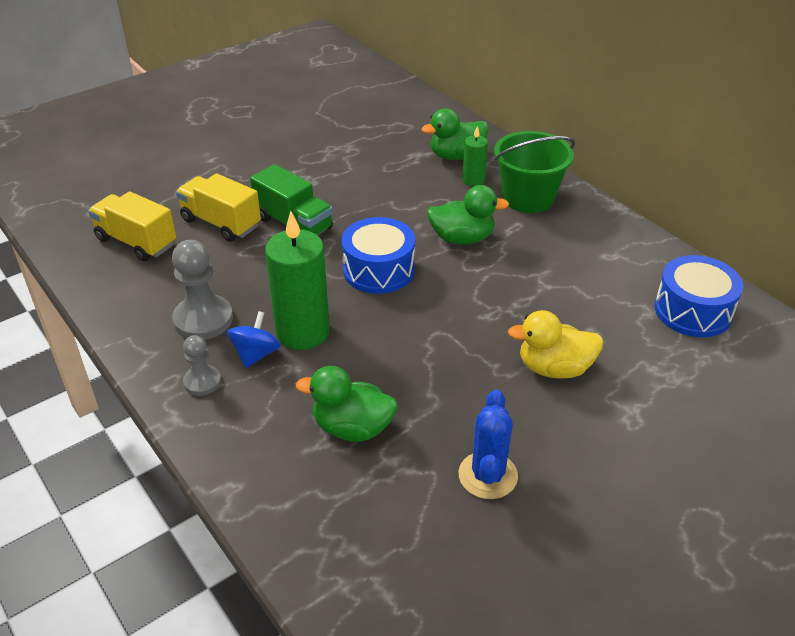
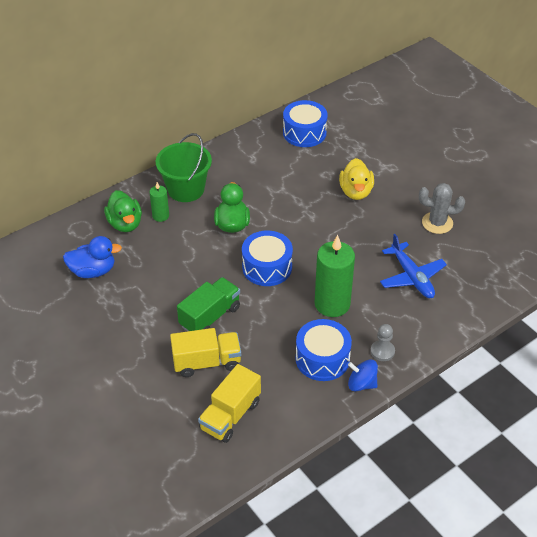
camera: 90 degrees left, 5 degrees up
grey pawn [172,240,233,340] -> blue drum [296,319,352,381]
yellow truck [176,173,261,242] -> yellow truck turned 135 degrees counterclockwise [170,328,241,377]
blue spinning top [227,311,281,368] -> blue spinning top moved to [348,360,378,391]
green duck [296,366,398,442] -> blue plane [380,234,447,298]
blue cactus [459,390,518,499] -> grey cactus [419,183,465,234]
none -> blue duck [63,236,122,278]

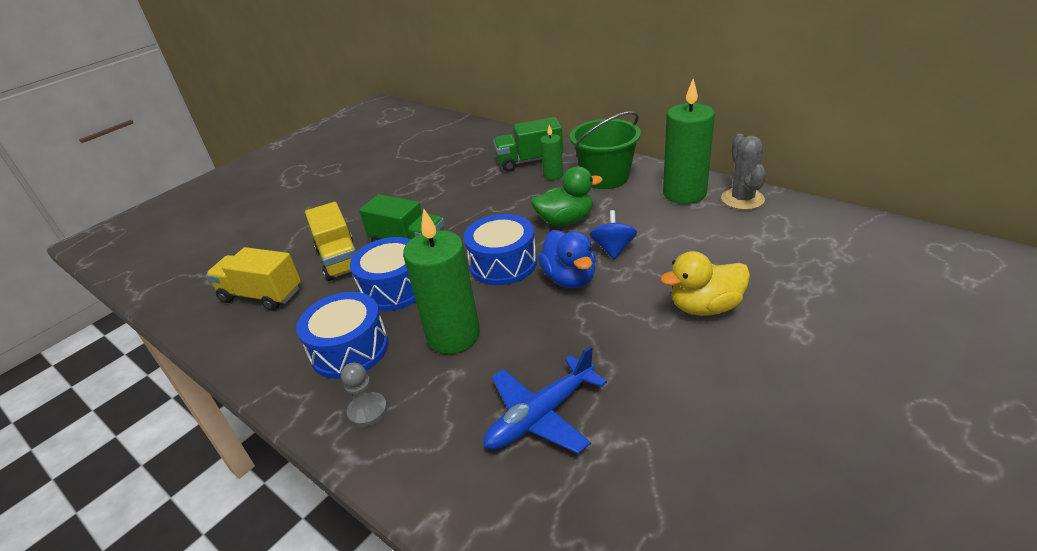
camera: 80 degrees right, 10 degrees down
blue duck [63,236,122,278] -> blue duck moved to [538,230,596,289]
green duck [104,190,142,232] -> green truck [493,117,563,172]
blue drum [283,100,328,147] -> blue drum moved to [350,237,416,311]
blue spinning top [348,360,378,391] -> blue spinning top moved to [590,210,637,259]
grey cactus [419,183,465,234] -> grey cactus moved to [721,134,766,210]
none -> green candle [663,79,715,204]

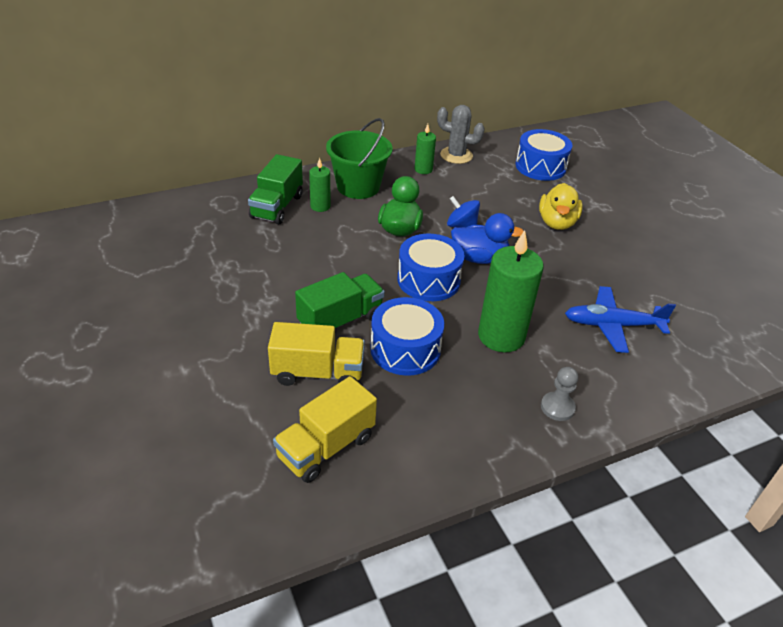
camera: 70 degrees left, 5 degrees up
blue drum [296,292,388,379] -> blue drum moved to [516,129,573,181]
blue plane [484,346,607,454] -> blue plane turned 105 degrees clockwise [565,286,676,353]
green candle [663,79,715,204] -> green candle [414,124,436,174], size x0.51

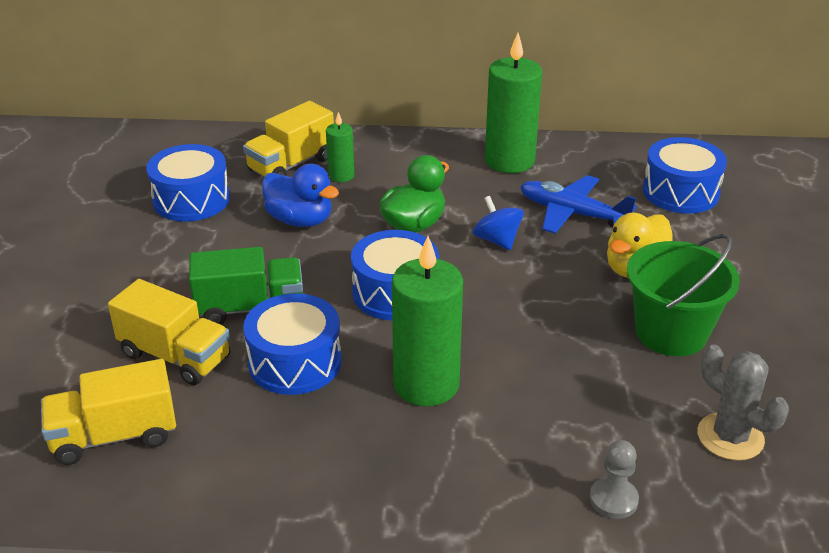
camera: 30 degrees right, 5 degrees down
green truck [248,154,303,224] -> yellow truck [243,101,334,177]
green bucket [326,118,393,199] -> green bucket moved to [627,234,740,356]
green candle [414,124,436,174] -> green candle [485,33,542,173], size x1.95
grey cactus [437,105,485,164] -> grey cactus moved to [697,344,789,461]
blue duck [451,213,524,264] -> blue duck moved to [262,164,339,227]
grey pawn [541,367,578,421] -> grey pawn moved to [590,440,639,519]
blue plane [565,286,676,353] -> blue plane moved to [520,175,637,234]
none -> blue drum [146,144,230,222]

